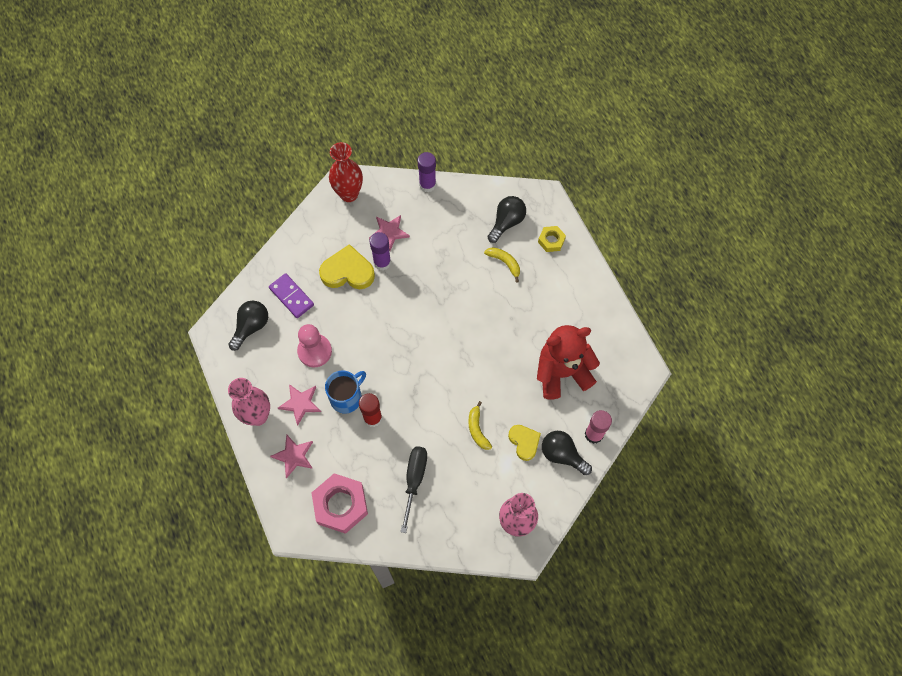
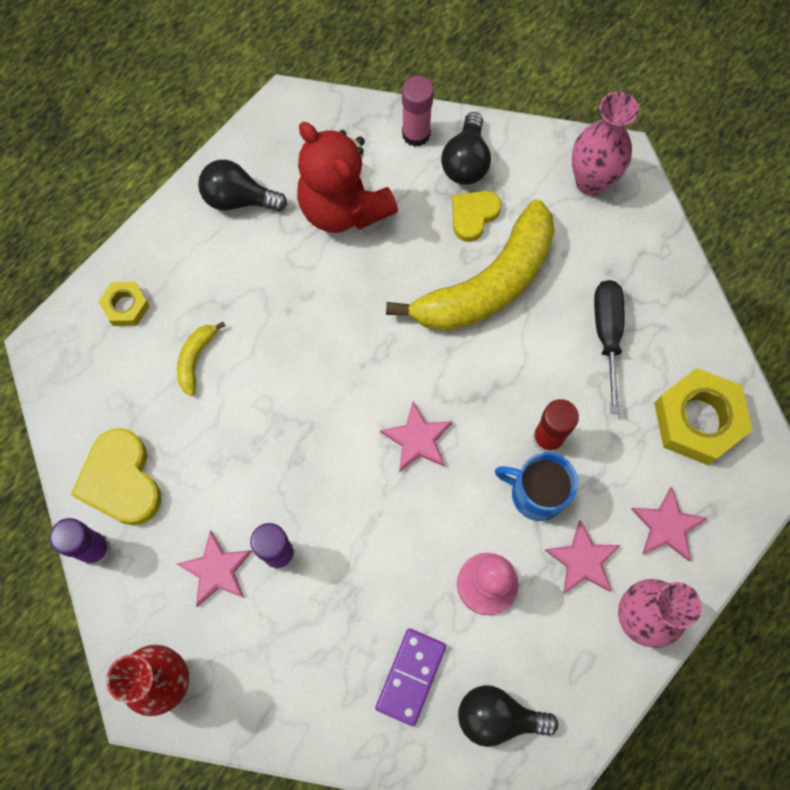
camera: 115 degrees left, 5 degrees up
pink nut [312,473,368,534] -> yellow nut [654,368,752,465]
yellow heart [319,244,375,289] -> yellow heart moved to [71,428,162,525]
black screwdriver [401,447,427,533] -> black screwdriver turned 105 degrees clockwise [594,280,625,414]
yellow banana [468,401,492,450] -> yellow banana [386,199,555,331], size x2.44
black light bulb [488,196,526,243] -> black light bulb moved to [198,160,287,211]
none -> pink star [380,402,453,472]

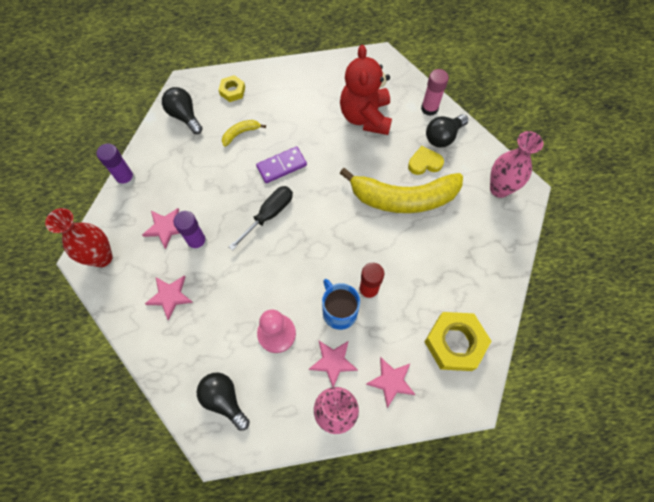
camera: 40 degrees right, 5 degrees down
yellow heart [71,428,162,525] -> none
black light bulb [198,160,287,211] -> black light bulb moved to [162,87,203,134]
purple domino [375,628,446,726] -> purple domino moved to [256,146,307,183]
pink star [380,402,453,472] -> pink star moved to [145,276,193,320]
black screwdriver [594,280,625,414] -> black screwdriver moved to [229,186,293,251]

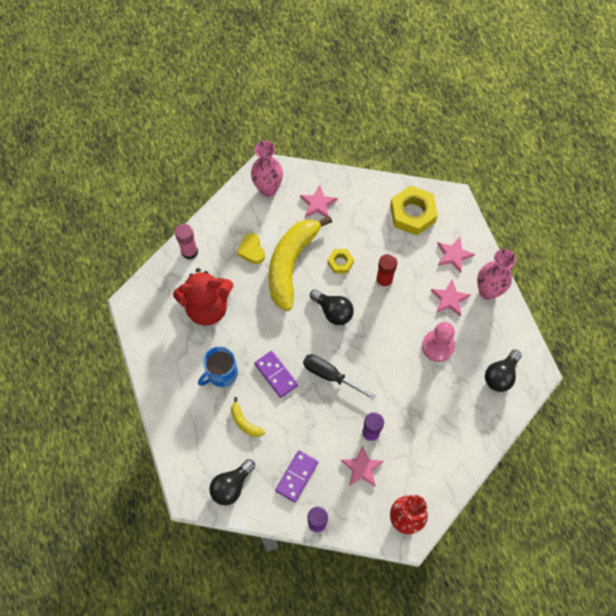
camera: 100 degrees left, 0 degrees up
pink star [145,276,193,320] -> pink star moved to [300,185,338,217]
yellow nut [219,75,245,102] -> yellow nut moved to [327,249,354,274]
blue mug [322,279,360,330] -> blue mug moved to [198,346,238,387]
yellow banana [340,168,463,213] -> yellow banana turned 150 degrees counterclockwise [269,216,332,311]
black light bulb [426,114,468,148] -> black light bulb moved to [310,289,354,325]
none -> purple domino [275,450,318,503]

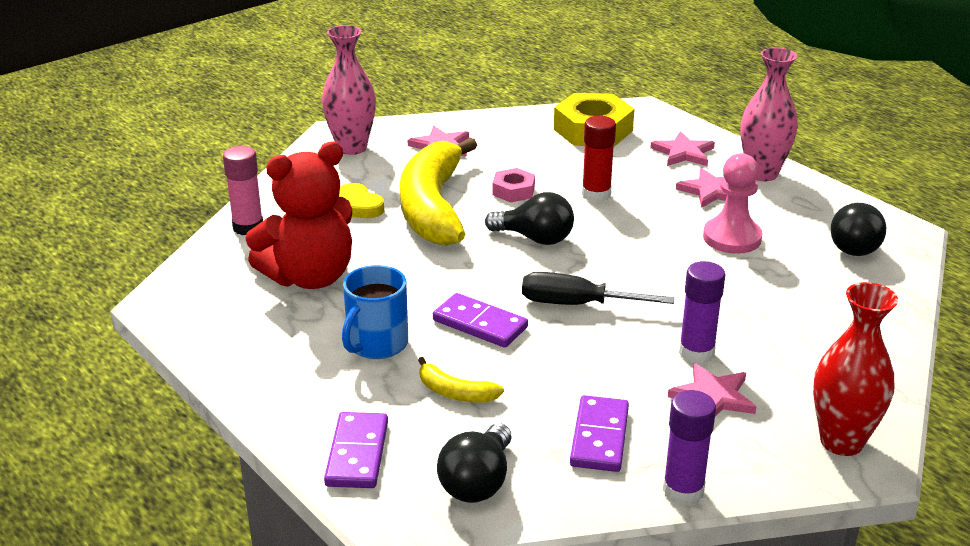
camera: 20 degrees left, 35 degrees down
yellow nut [327,249,354,274] -> pink nut [492,168,535,202]
none -> purple domino [324,412,388,488]

